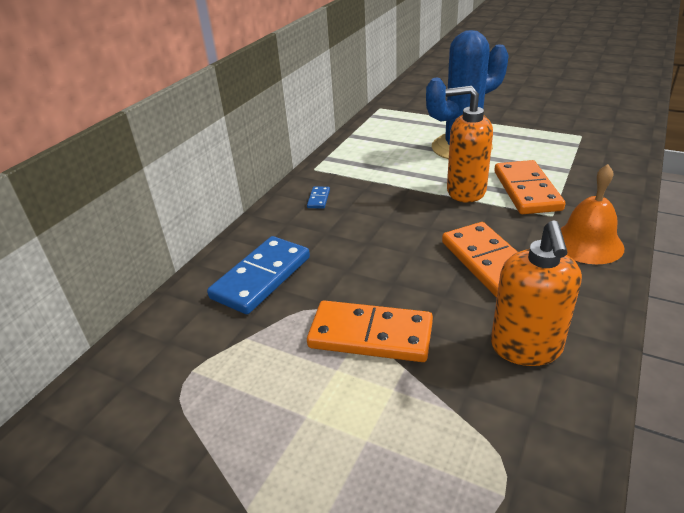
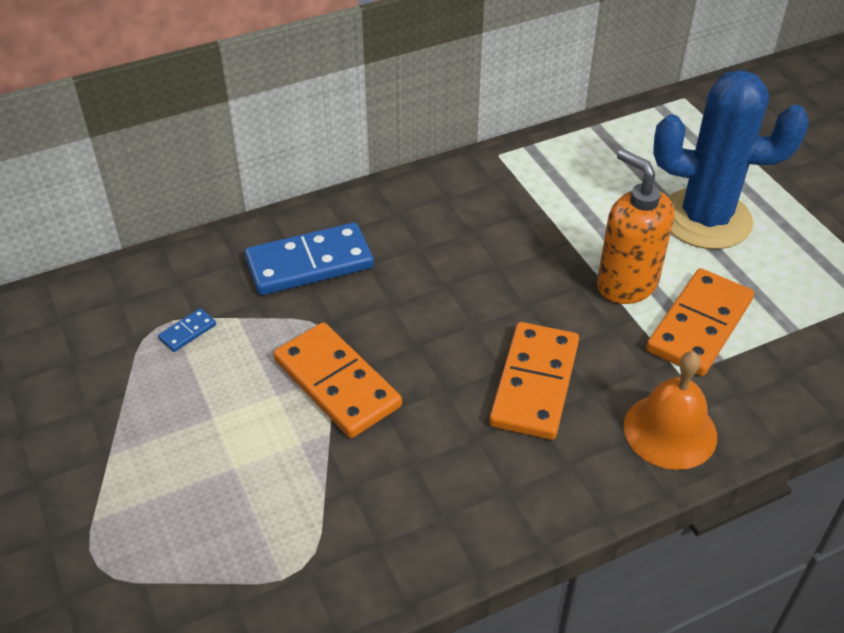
camera: 35 degrees right, 10 degrees up
blue domino [307,187,330,209] -> blue domino moved to [158,308,216,352]
orange soap dispenser [491,220,582,366] -> none

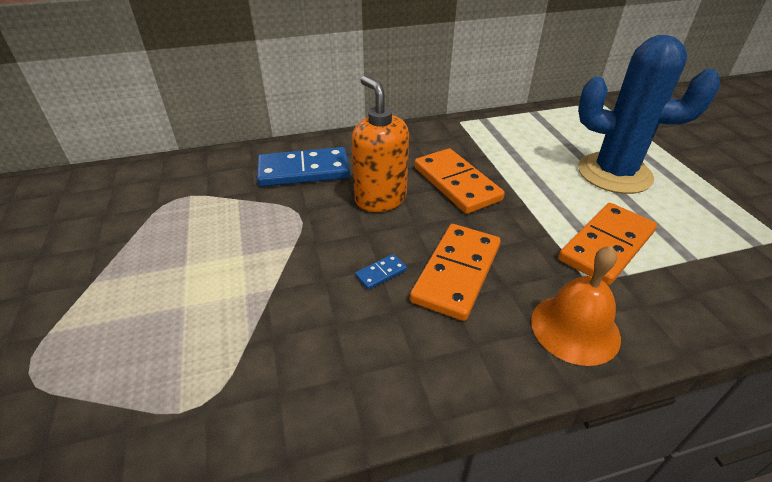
camera: 10 degrees right, 5 degrees down
blue domino [158,308,216,352] -> blue domino moved to [355,254,407,290]
orange domino [273,322,402,438] -> orange domino moved to [414,148,505,214]
orange soap dispenser [597,149,674,304] -> orange soap dispenser moved to [351,76,409,212]

